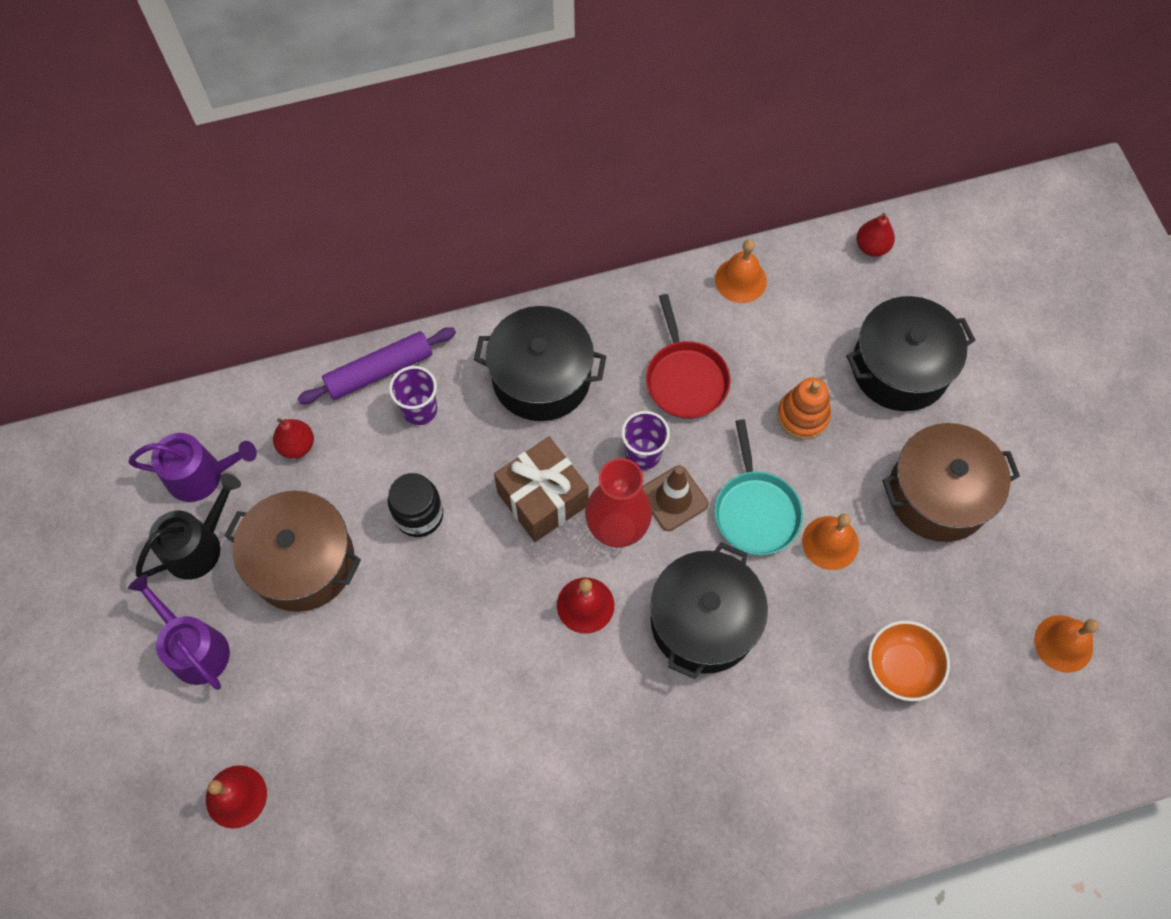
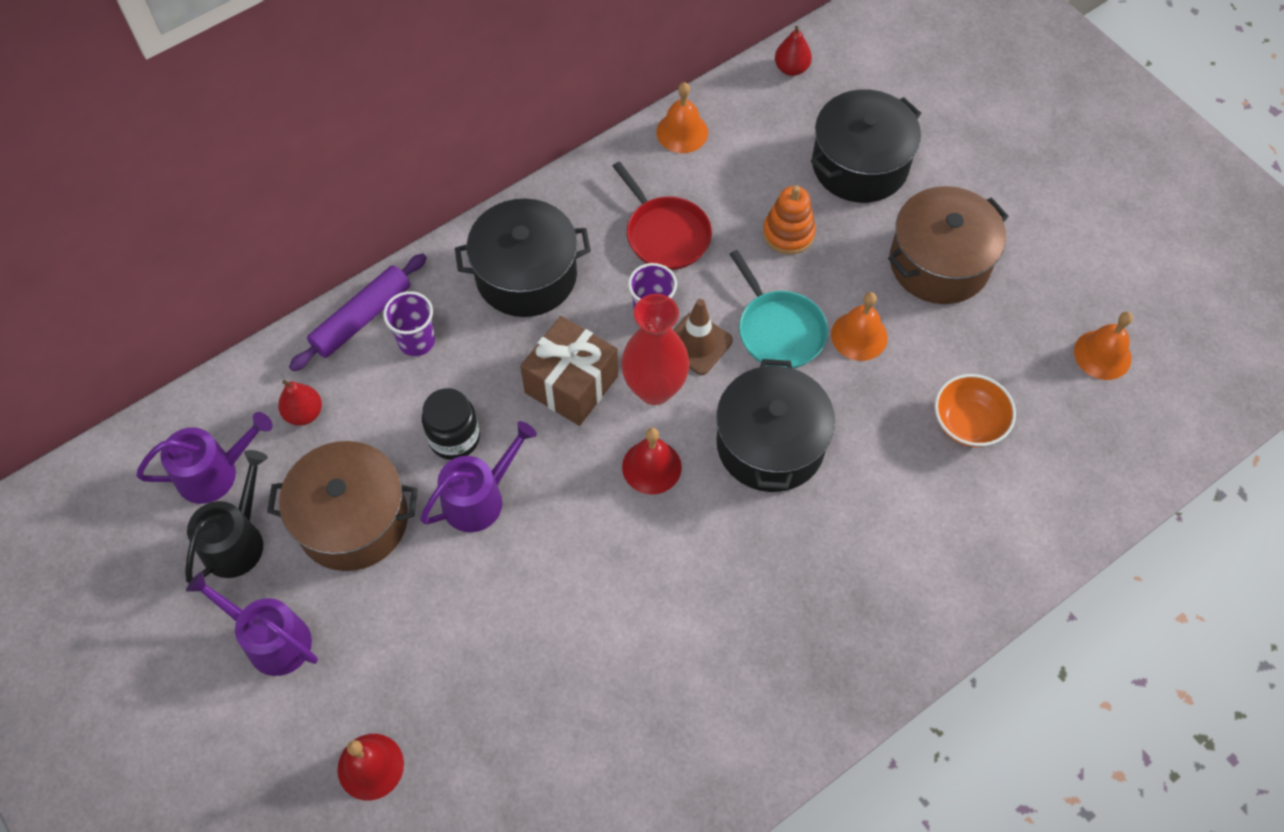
camera: 20 degrees left, 5 degrees down
none -> purple watering can [420,421,537,532]

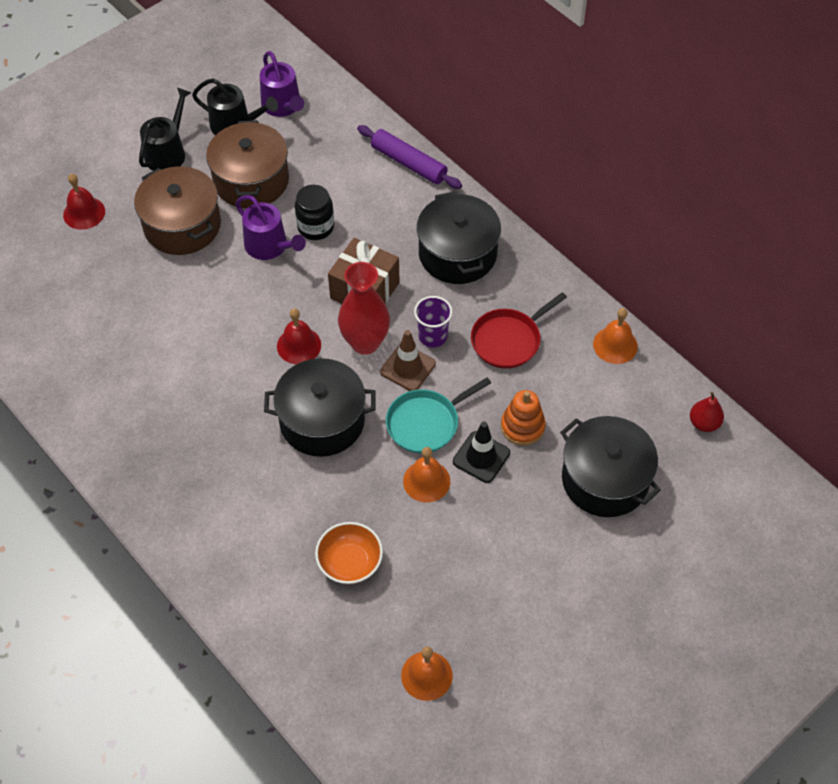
camera: 85 degrees right, 5 degrees down
purple watering can [186,572,318,676] -> black watering can [139,88,192,171]
red pear [278,380,322,426] -> none
purple cup [383,291,435,356] -> none
brown pot [888,186,1009,304] -> brown pot moved to [134,166,221,255]
none -> black traffic cone [453,422,510,483]

